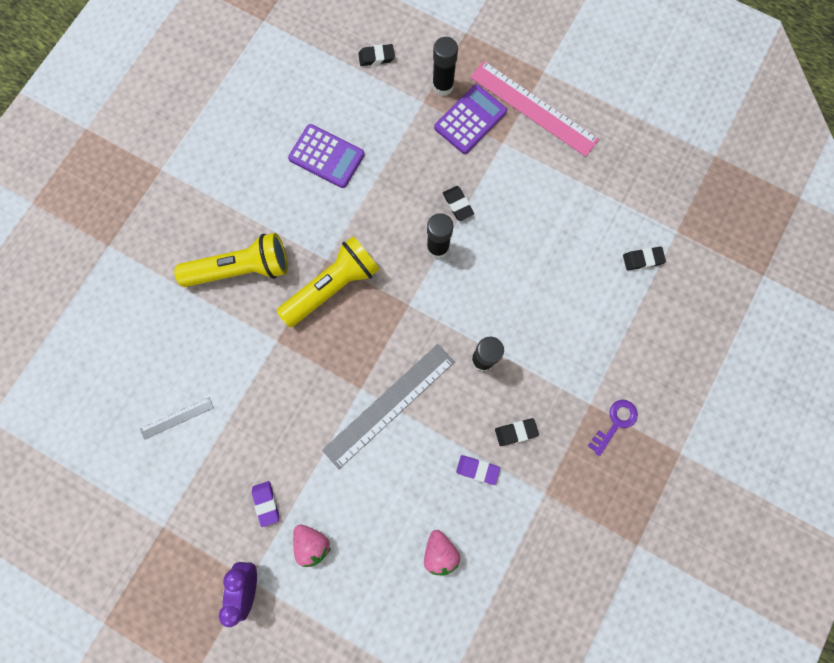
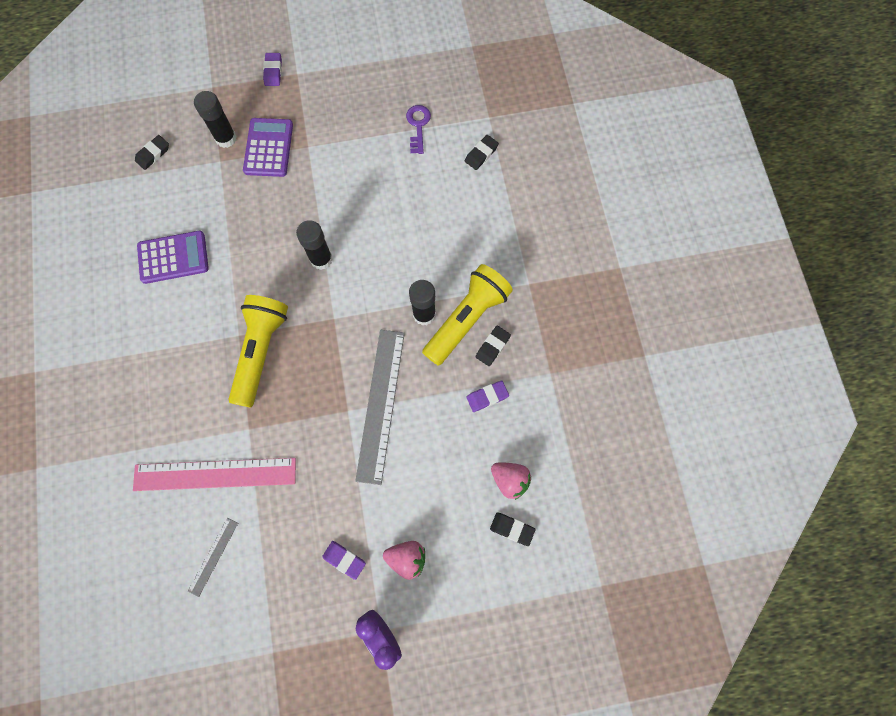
camera: 40 degrees left, 5 degrees down
yellow flashlight [174,233,288,287] -> yellow flashlight moved to [422,264,513,366]
black eraser [443,186,474,221] -> black eraser moved to [490,512,535,546]
pink ruler [470,61,599,157] -> pink ruler moved to [133,458,296,491]
purple key [588,400,638,456] -> purple key moved to [406,105,431,154]
none -> purple eraser [263,53,282,86]

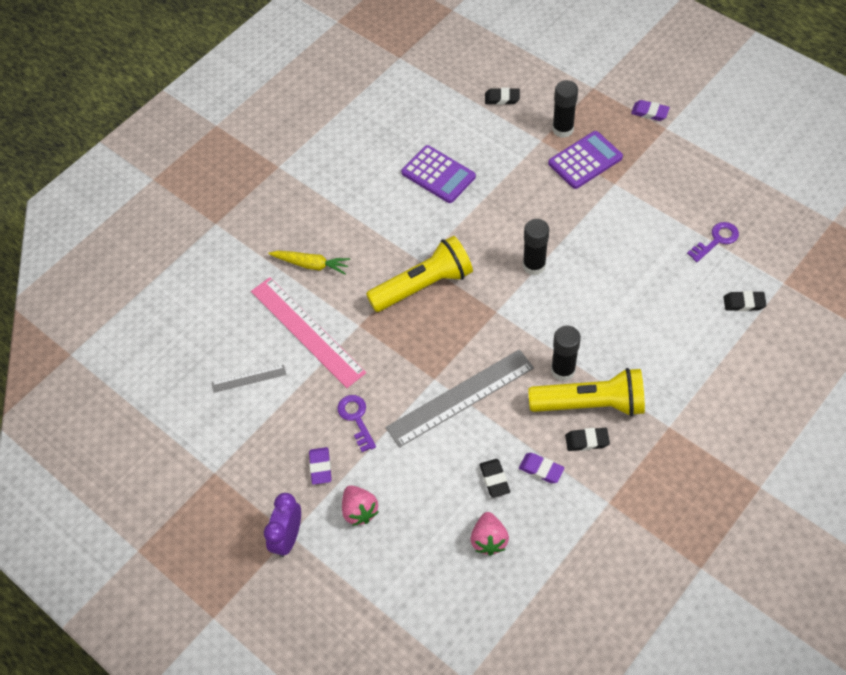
camera: 55 degrees right, 15 degrees down
purple eraser [263,53,282,86] -> purple eraser turned 60 degrees clockwise [631,100,670,121]
black eraser [490,512,535,546] -> black eraser moved to [480,459,510,498]
none -> yellow carrot [268,251,350,274]
none -> purple key [337,395,376,452]

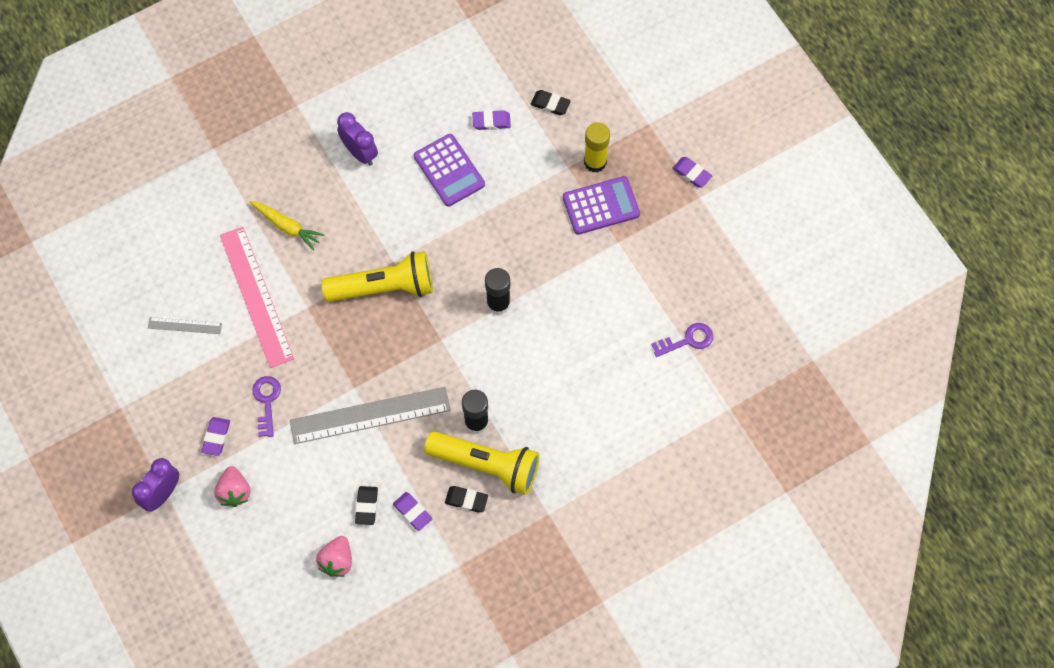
camera: 15 degrees right, 10 degrees up
black glue stick [552,80,578,138] -> yellow glue stick [584,122,610,173]
black eraser [724,291,766,311] -> none
none -> purple clock [337,112,378,166]
none -> purple eraser [472,110,511,130]

